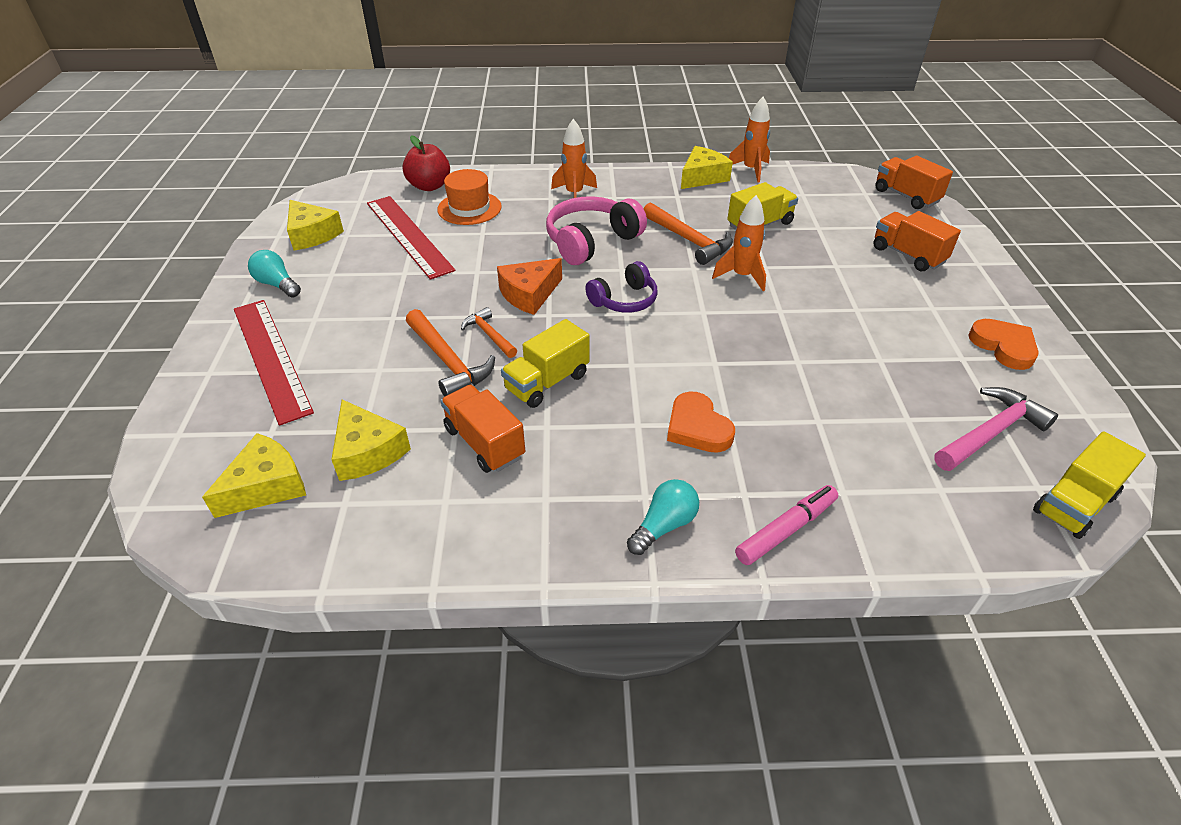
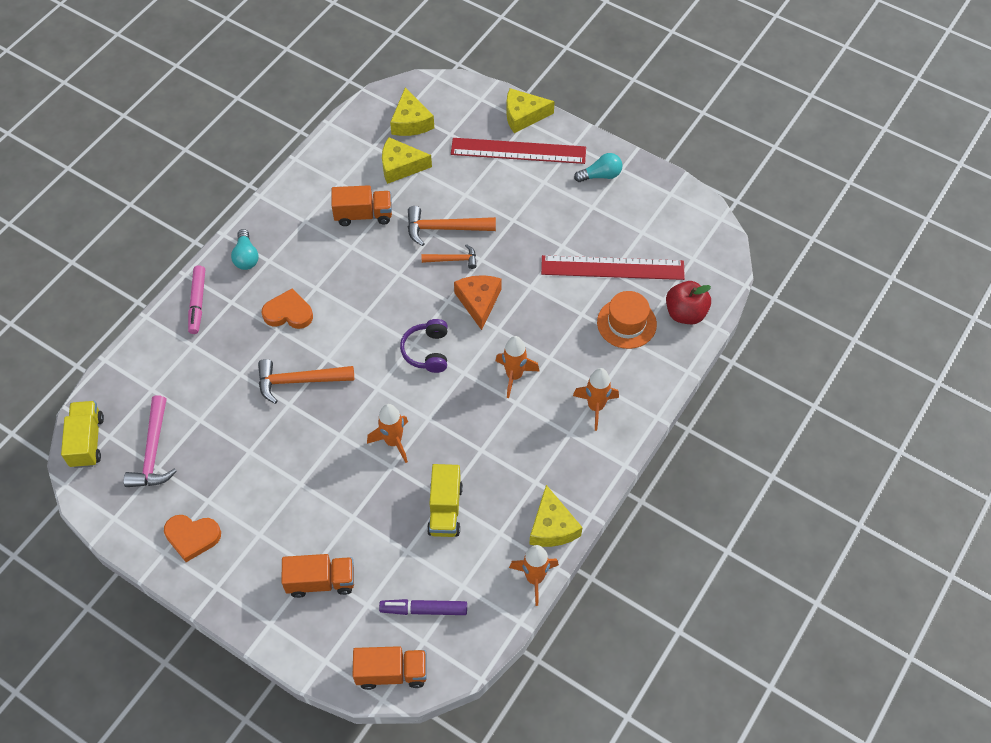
camera: 125 degrees right, 15 degrees up
yellow cheese [287,200,344,250] -> yellow cheese moved to [506,88,555,133]
yellow truck [501,319,590,408] -> none
pink headphones [546,196,647,265] -> orange rocket [496,336,539,398]
orange hammer [644,202,733,265] -> orange hammer moved to [258,359,354,404]
none -> purple marker [379,599,467,615]

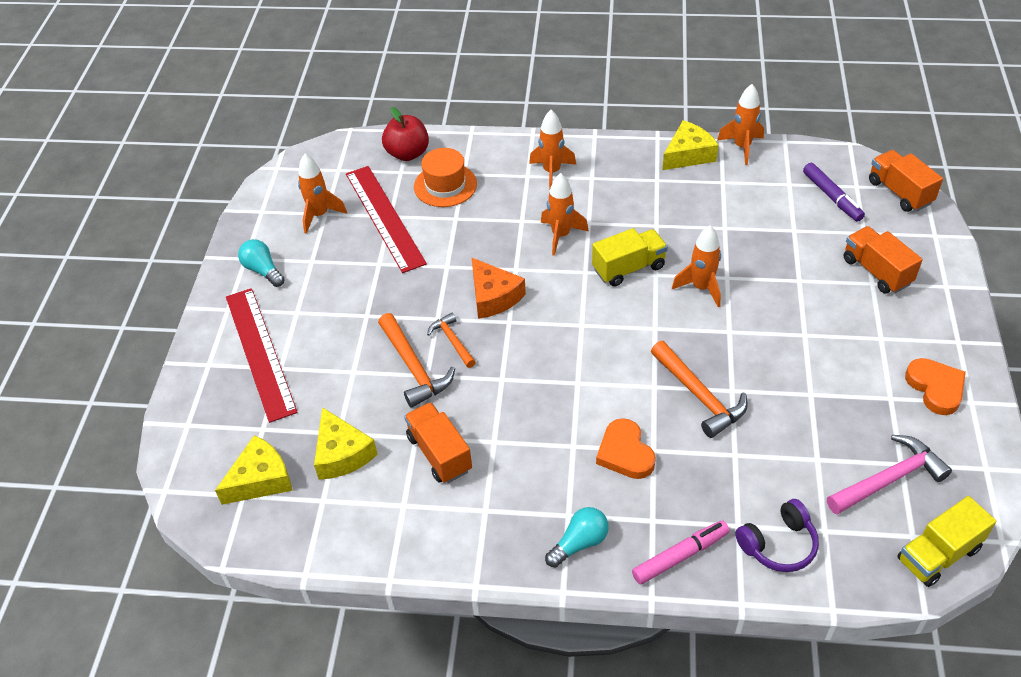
camera: 115 degrees left, 10 degrees down
purple headphones [400,319,448,373] -> purple headphones moved to [735,499,819,572]
yellow truck [427,464,463,537] -> yellow truck moved to [592,228,668,287]
orange cheese [454,275,501,330] -> orange cheese turned 90 degrees counterclockwise [472,258,526,319]
yellow cheese [506,88,555,133] -> none
none -> orange rocket [298,154,347,234]

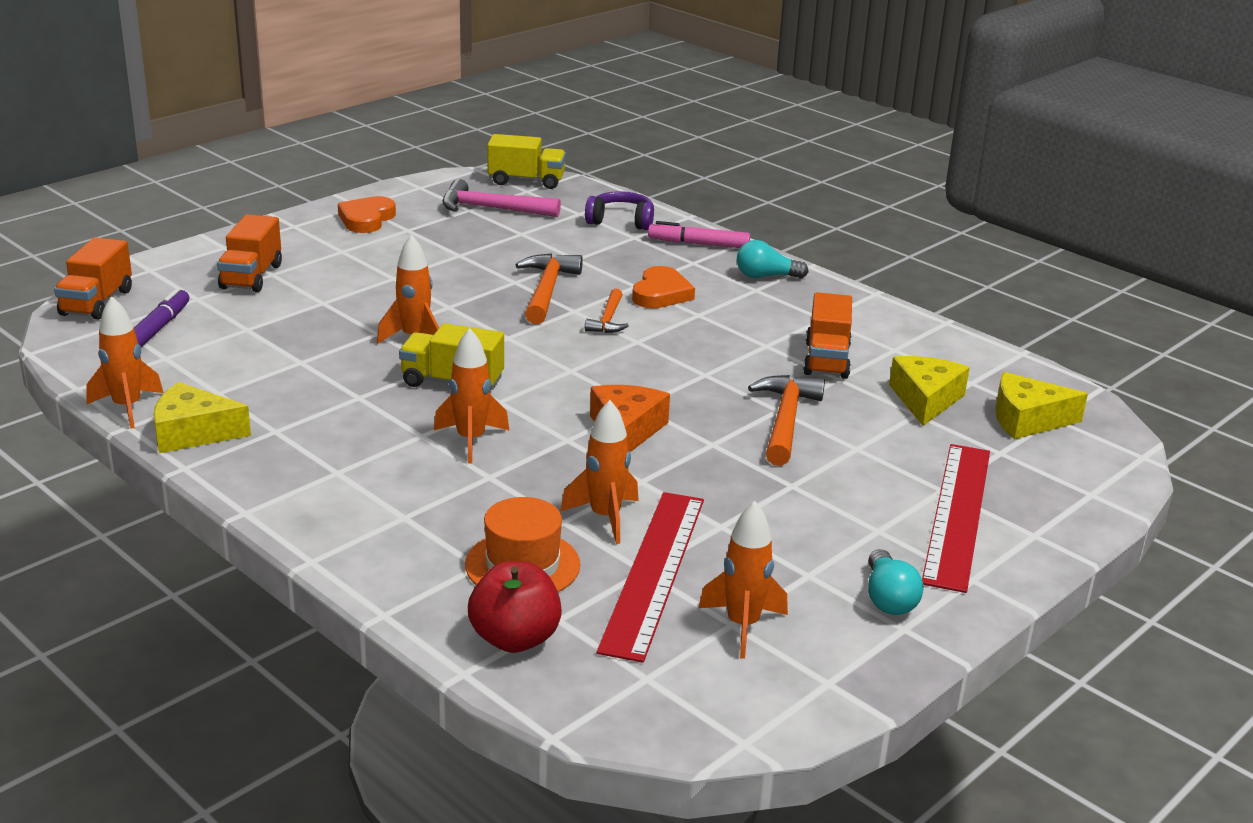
camera: 145 degrees left, 20 degrees down
orange hammer [427,312,476,368] -> orange hammer moved to [585,289,629,333]
orange rocket [529,110,576,191] -> orange rocket moved to [560,400,639,544]

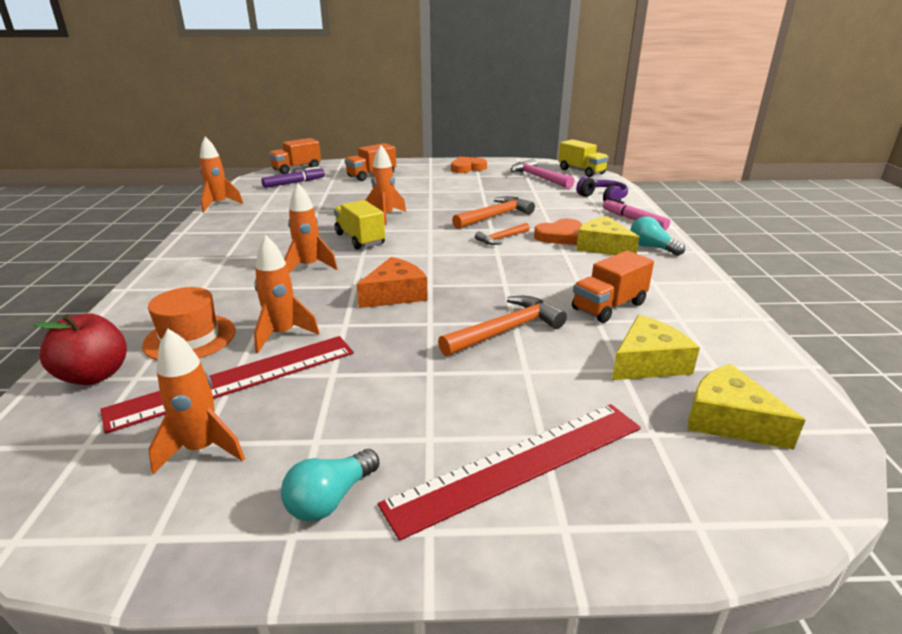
camera: 45 degrees right, 0 degrees up
yellow cheese [153,382,251,453] -> yellow cheese moved to [576,216,640,255]

